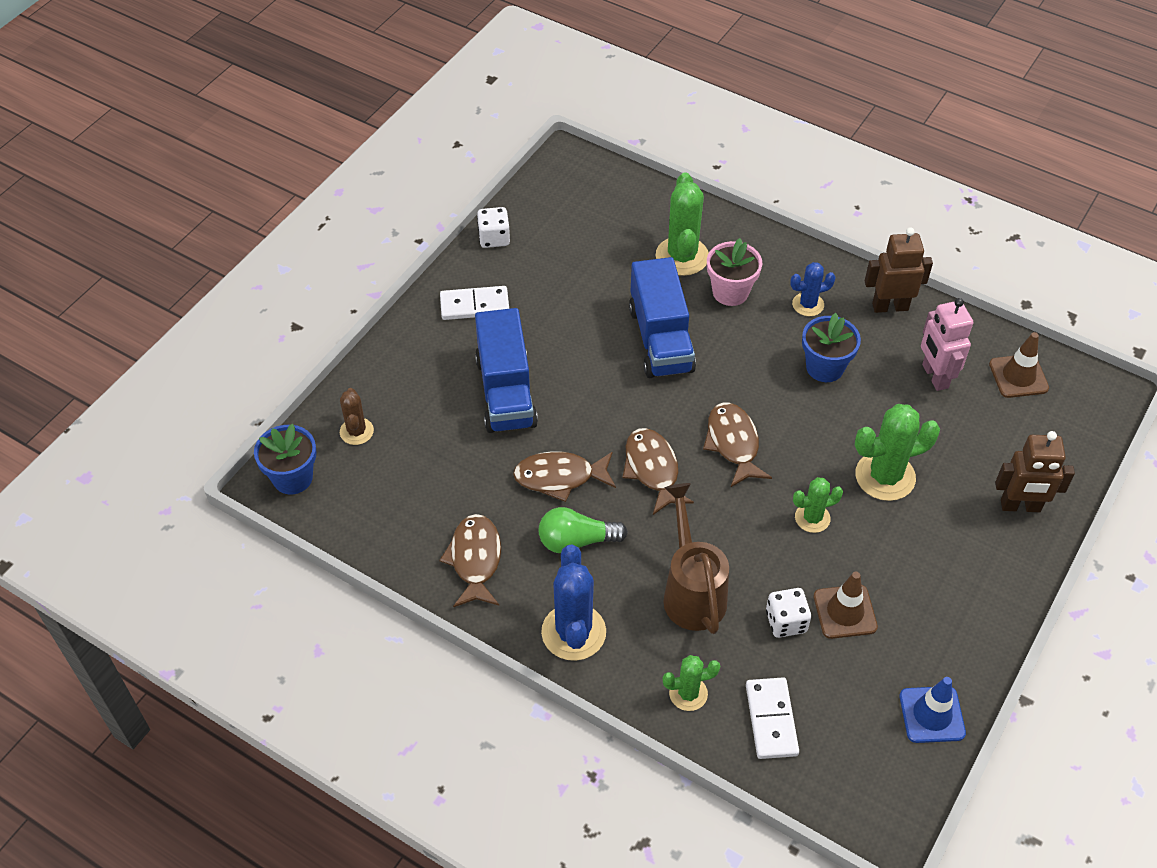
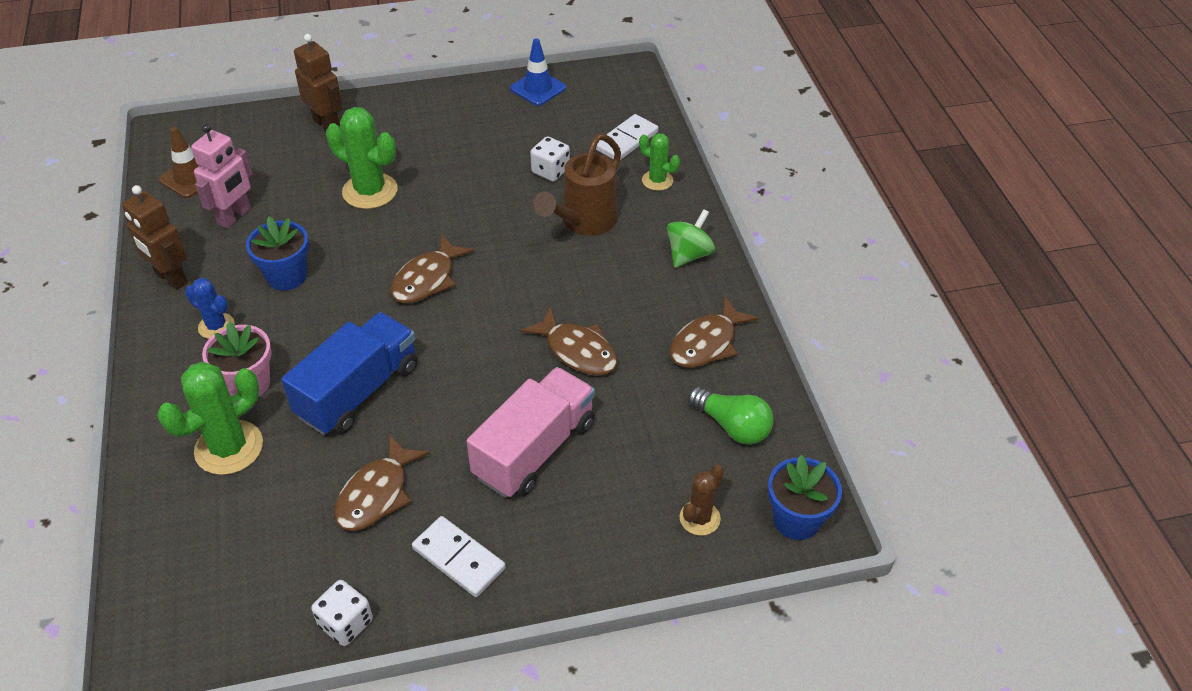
camera: 135 degrees left, 5 degrees down
blue truck [475,308,538,433] -> pink truck [467,367,595,498]
green light bulb [539,507,628,553] -> green light bulb moved to [688,387,774,445]
blue cactus [541,545,606,661] -> green spinning top [667,209,715,268]
brown fish [622,428,694,515] -> brown fish moved to [334,434,430,531]
green cactus [793,477,843,533] -> none
brown traffic cone [814,572,878,639] -> none

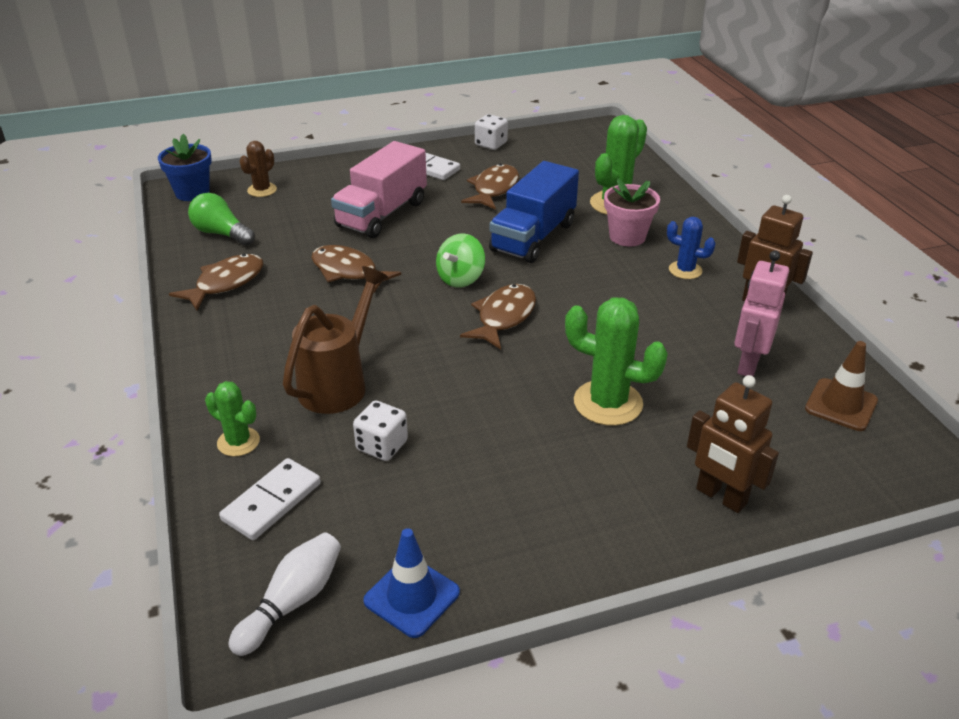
camera: 175 degrees right, 10 degrees down
blue flower pot [246,216,309,291] -> none
green spinning top [667,209,715,268] -> green spinning top moved to [436,233,485,288]
none -> white bowling pin [228,532,341,656]

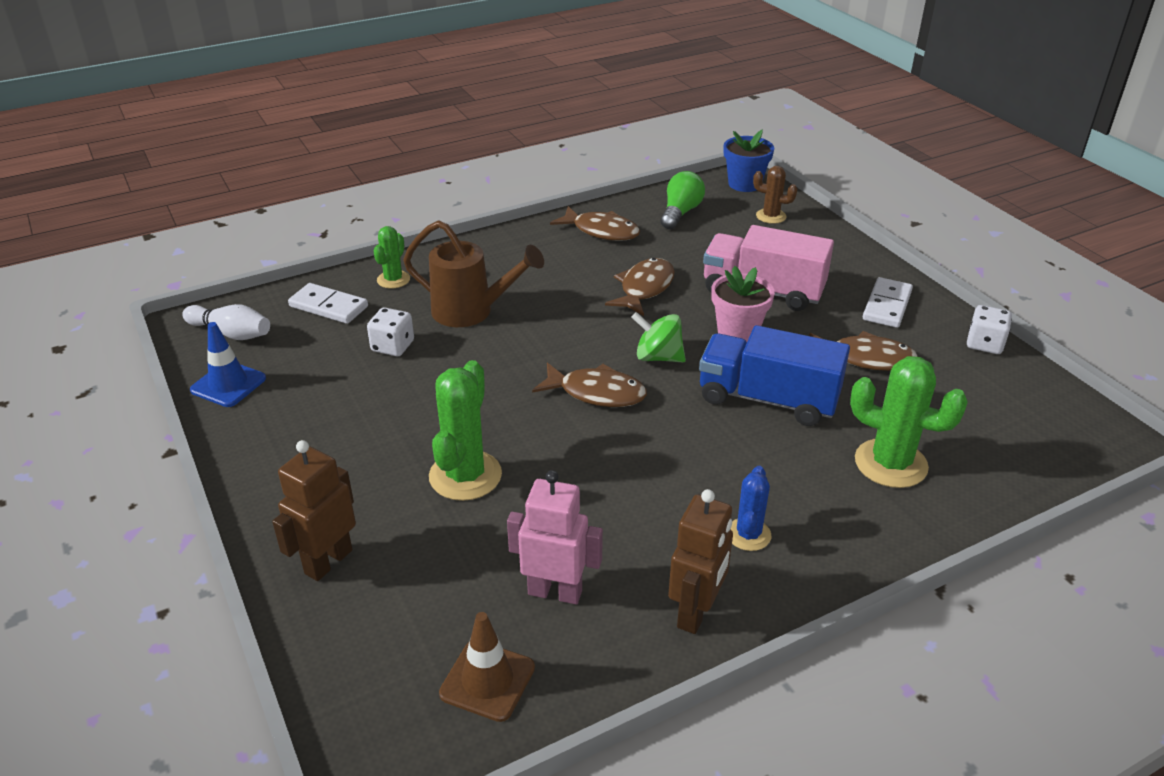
camera: 80 degrees right, 0 degrees up
pink flower pot [604,178,660,246] -> pink flower pot moved to [712,266,775,341]

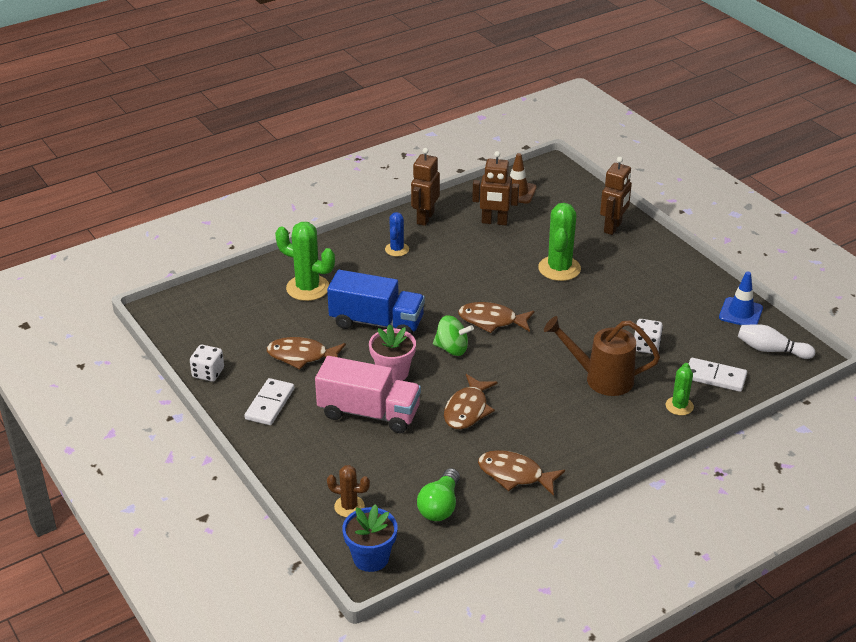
camera: 175 degrees right, 0 degrees up
pink robot [507,470,603,604] -> brown robot [472,151,519,225]

